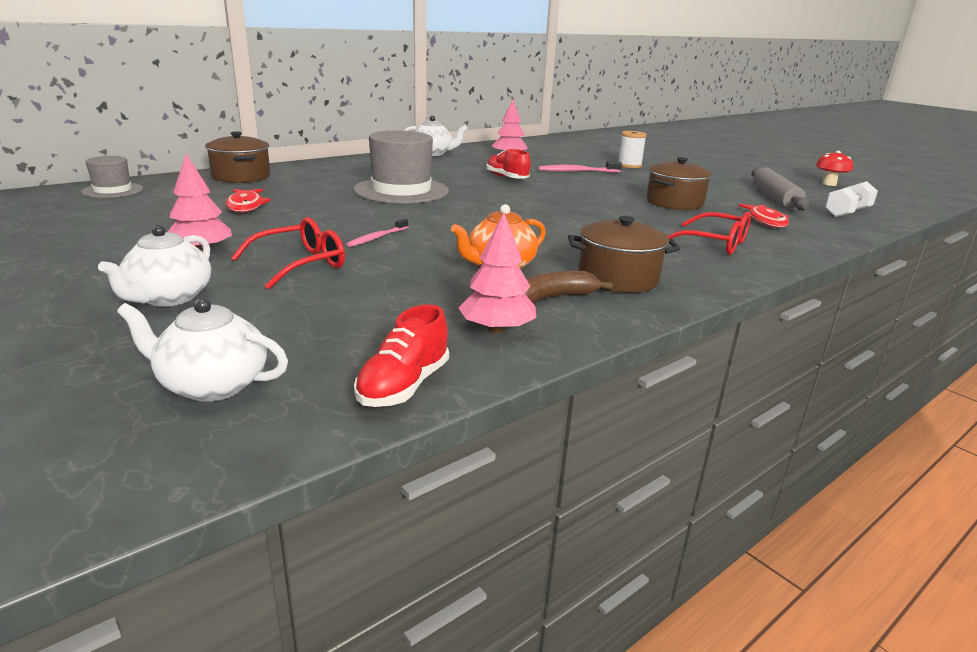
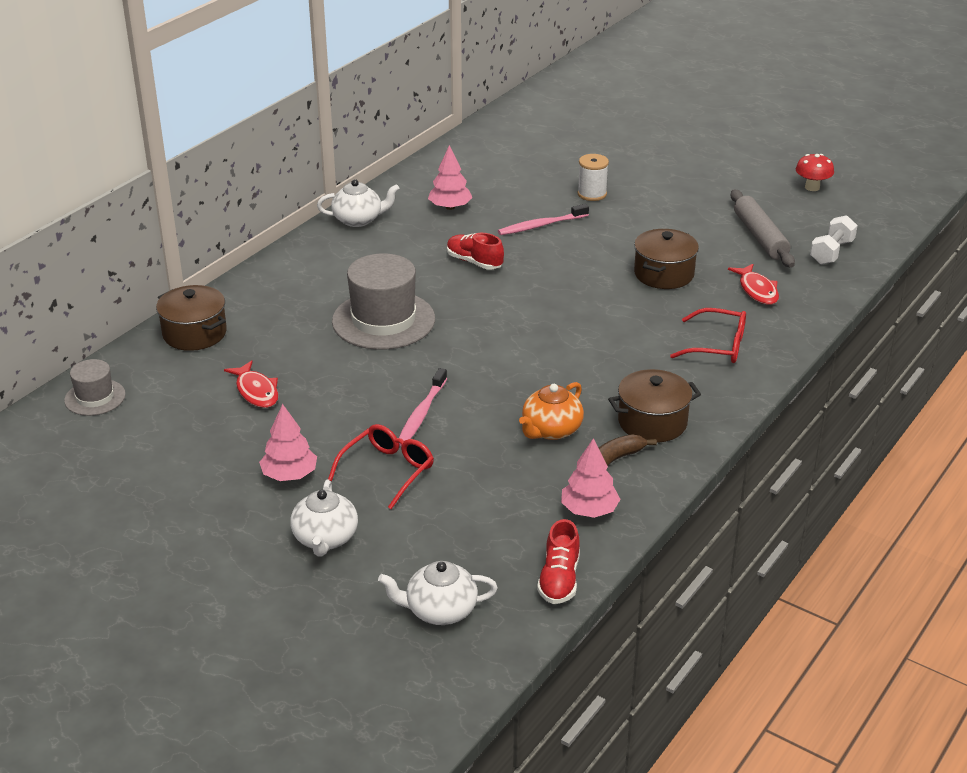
camera: 15 degrees left, 10 degrees up
pink toothbrush [346,219,408,247] -> pink toothbrush [399,368,447,446], size x1.50

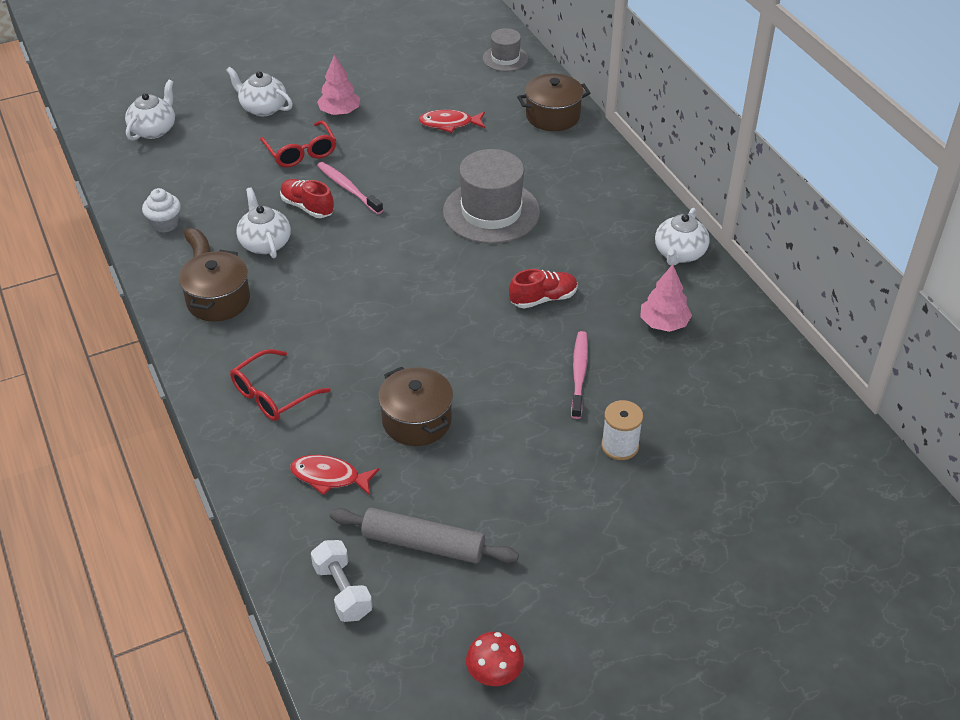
camera: 120 degrees right, 10 degrees up
orange teapot [519,382,584,440] -> white teapot [236,187,291,259]
red shoe [537,519,580,604] -> red shoe moved to [280,179,334,218]
pink tree [561,438,621,518] -> white cupcake [142,188,181,233]

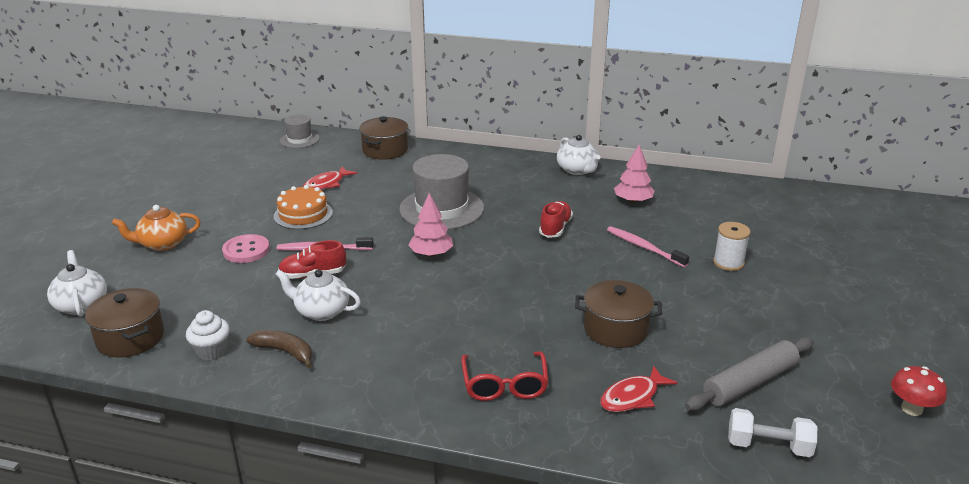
camera: 50 degrees left, 15 degrees down
brown pot [179,250,250,322] -> brown pot moved to [85,288,164,357]
white teapot [226,67,293,116] -> orange teapot [112,205,200,251]
red glasses [260,121,336,167] -> pink button [222,234,270,263]
pink tree [317,55,360,115] -> pink tree moved to [408,193,453,257]
none -> orange cake [274,185,333,229]

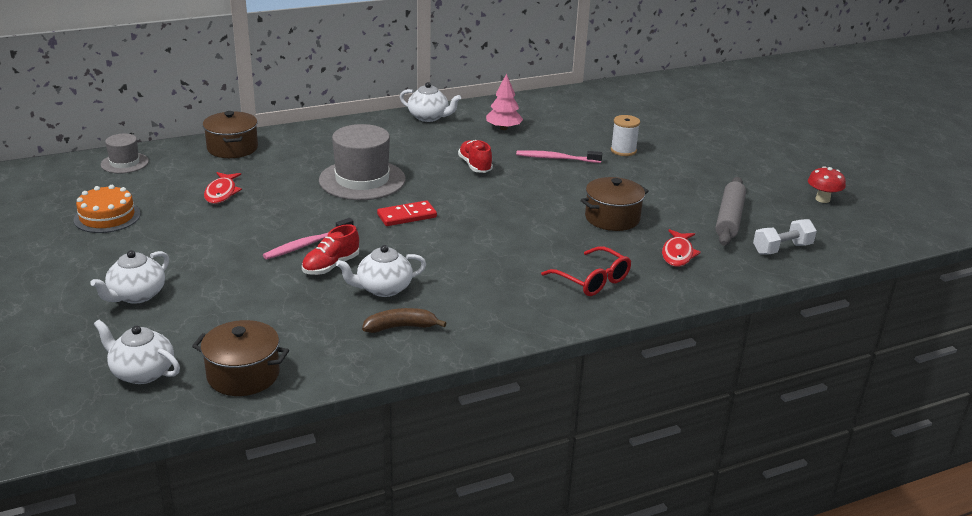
camera: 40 degrees left, 0 degrees up
orange teapot [112,205,200,251] -> white teapot [90,250,169,304]
white cupcake [186,310,230,360] -> none
pink button [222,234,270,263] -> none
orange cake [274,185,333,229] -> orange cake moved to [74,185,141,233]
pink tree [408,193,453,257] -> red domino [377,200,437,226]

